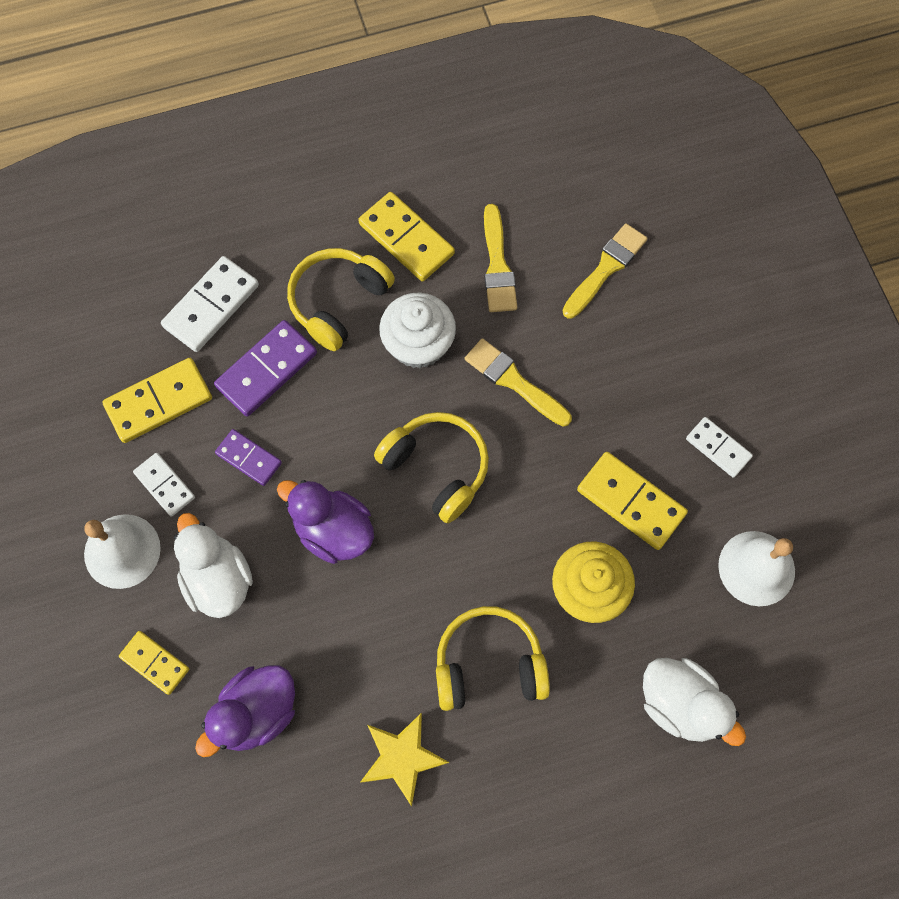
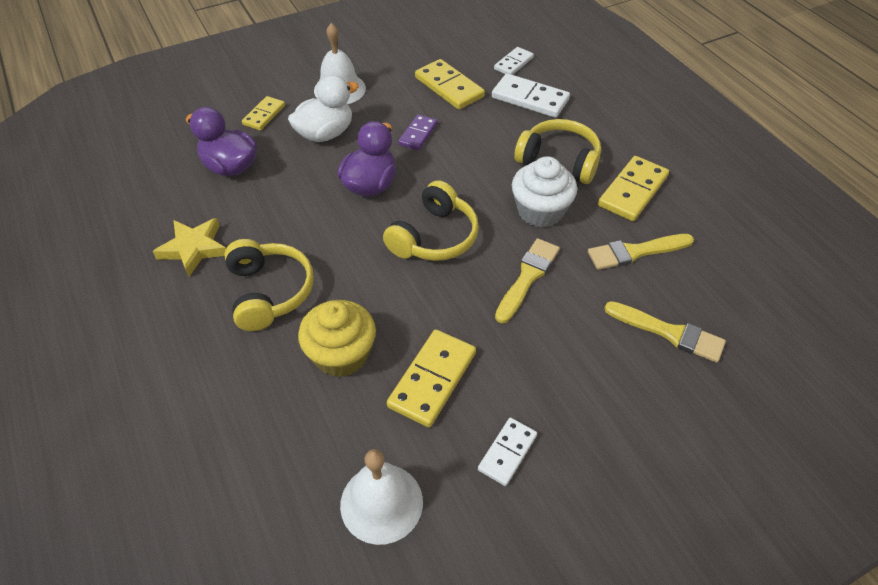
camera: 80 degrees right, 20 degrees down
white domino [133,453,195,517] -> white domino moved to [494,47,534,75]
purple domino [214,320,317,416] -> none
white duck [643,658,746,746] -> none

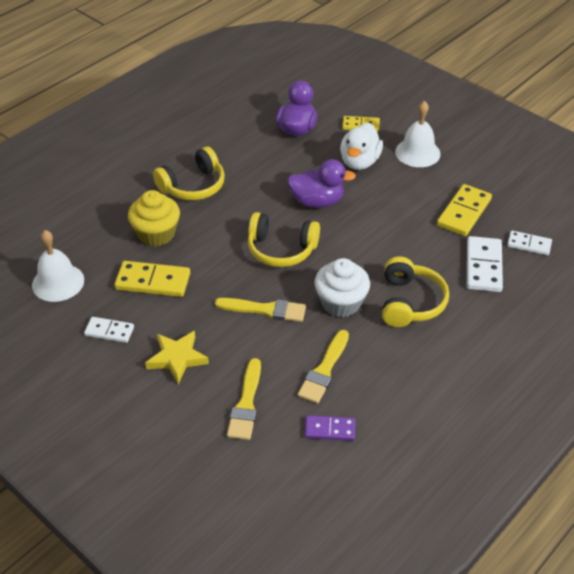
camera: 70 degrees right, 5 degrees down
yellow star [153,218,226,277] -> yellow star moved to [145,331,209,384]
white duck [288,75,359,142] -> white duck turned 75 degrees clockwise [340,123,383,170]
purple domino [398,114,438,150] -> purple domino moved to [305,415,355,441]
yellow brush [588,234,694,270] -> yellow brush turned 120 degrees counterclockwise [298,330,349,404]
yellow domino [598,156,669,221] -> none

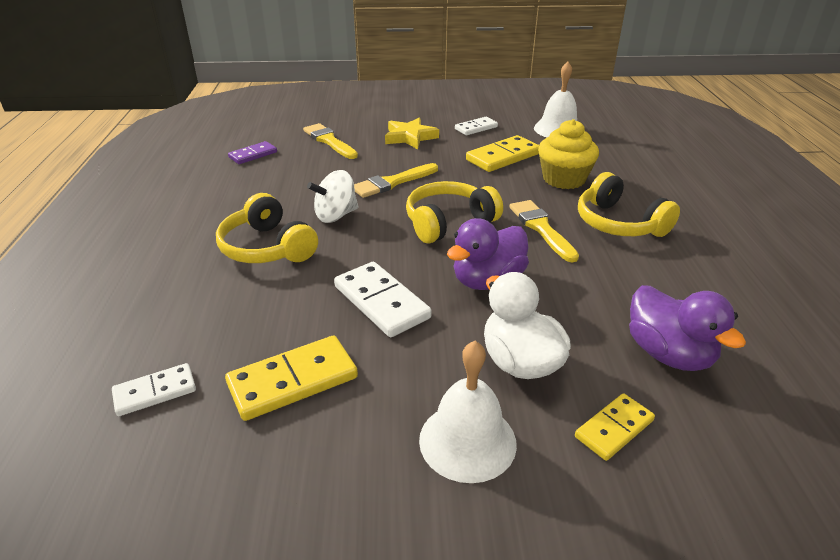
camera: 135 degrees right, 10 degrees down
yellow headphones [153,147,225,200] -> yellow headphones turned 45 degrees counterclockwise [578,172,680,237]
yellow brush [298,330,349,404] -> yellow brush moved to [509,200,579,263]
white cupcake [314,258,370,317] -> white spinning top [307,170,359,223]
yellow domino [437,184,492,236] -> yellow domino turned 75 degrees clockwise [225,335,358,421]
white domino [467,236,503,292] -> white domino moved to [334,262,432,337]

